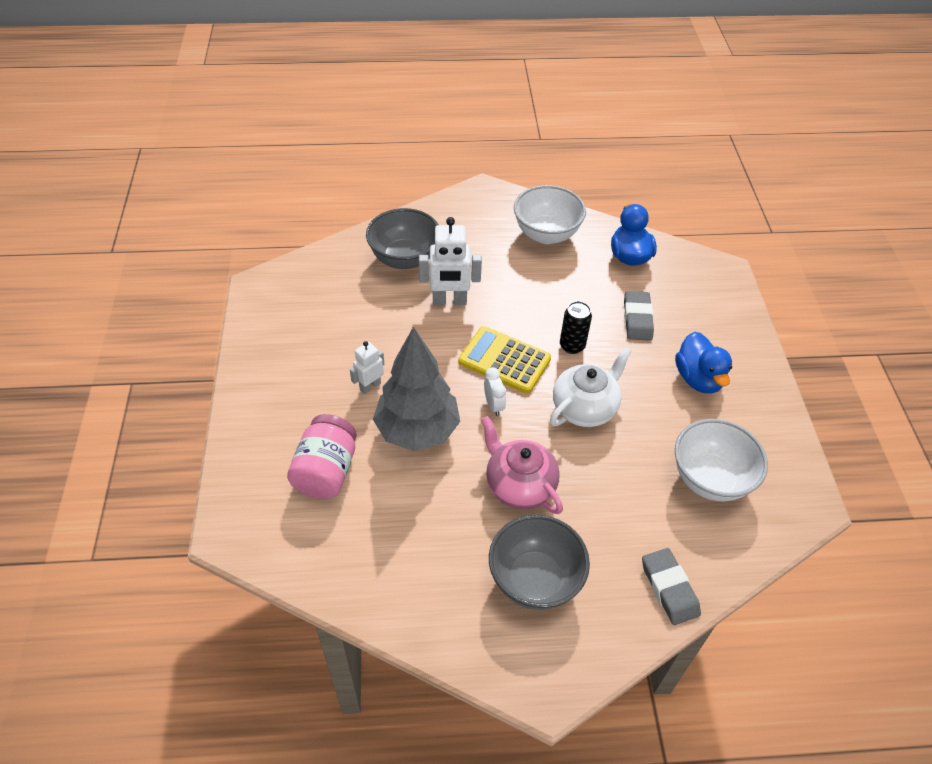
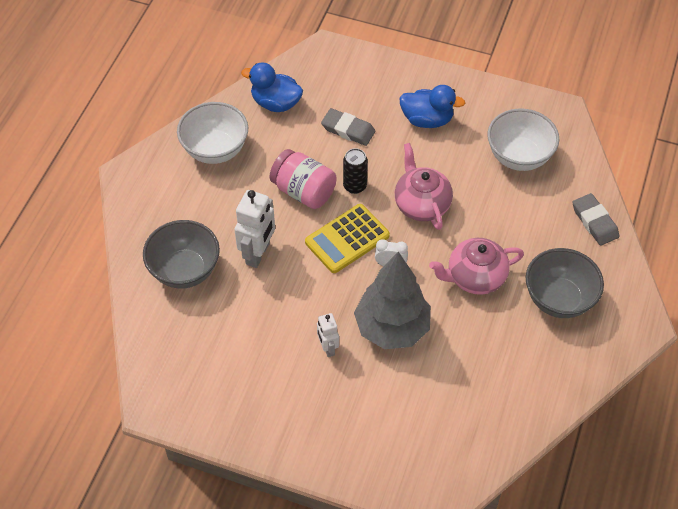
camera: 65 degrees left, 5 degrees up
pink jar [287,414,357,499] -> pink jar moved to [270,149,337,209]
white teapot [550,347,632,427] -> pink teapot [395,143,453,230]
grey eraser [642,548,701,625] -> grey eraser turned 60 degrees clockwise [573,193,619,246]

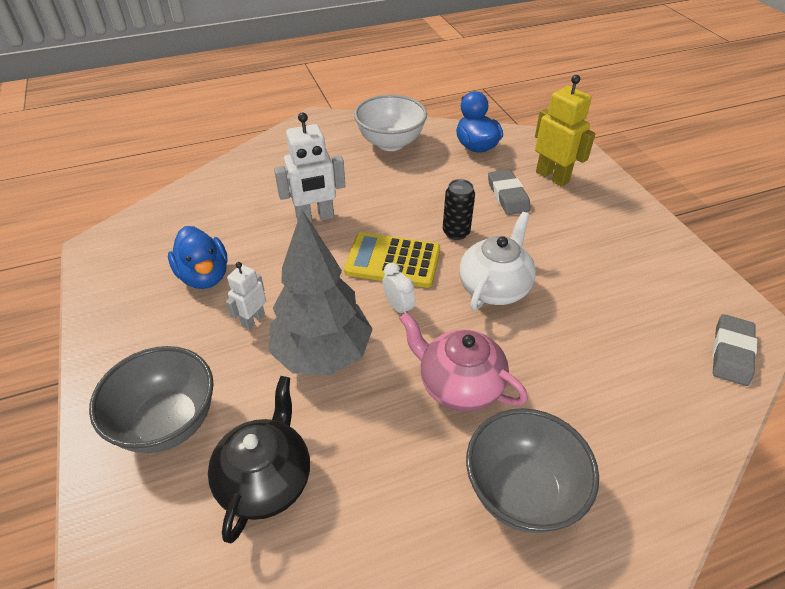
camera: 50 degrees right, 10 degrees down
grey bowl [143,220,220,289] -> grey bowl moved to [89,346,213,453]
pink jar [270,149,337,209] -> none
pink teapot [395,143,453,230] -> white teapot [459,212,536,311]
blue duck [399,85,465,128] -> blue duck moved to [168,226,228,289]
white bowl [487,108,559,171] -> none
grey eraser [573,193,619,246] -> grey eraser moved to [712,314,757,386]
none -> black teapot [208,376,310,544]
none -> yellow robot [535,75,595,187]

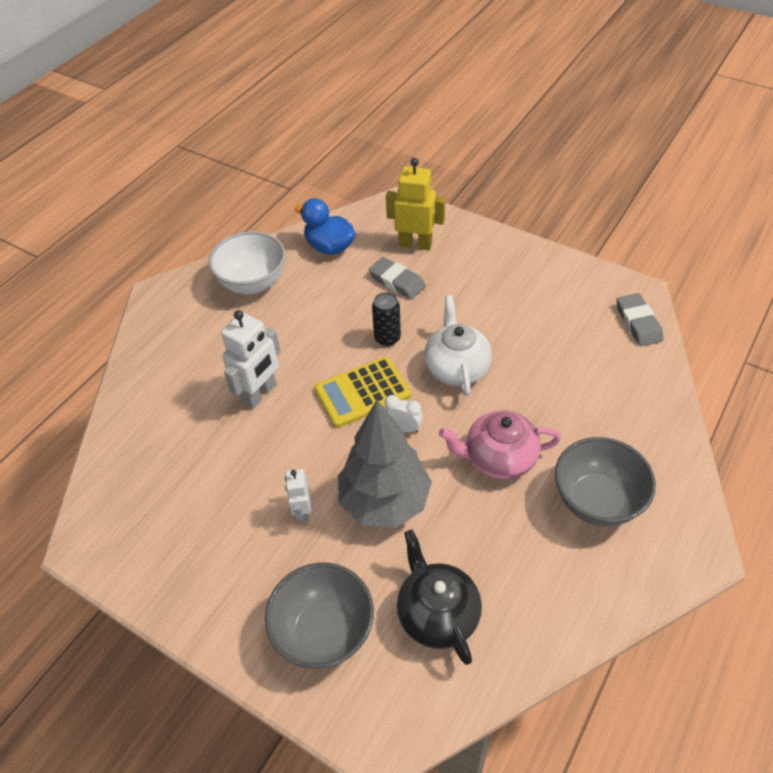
camera: 35 degrees left, 5 degrees up
blue duck [168,226,228,289] -> none

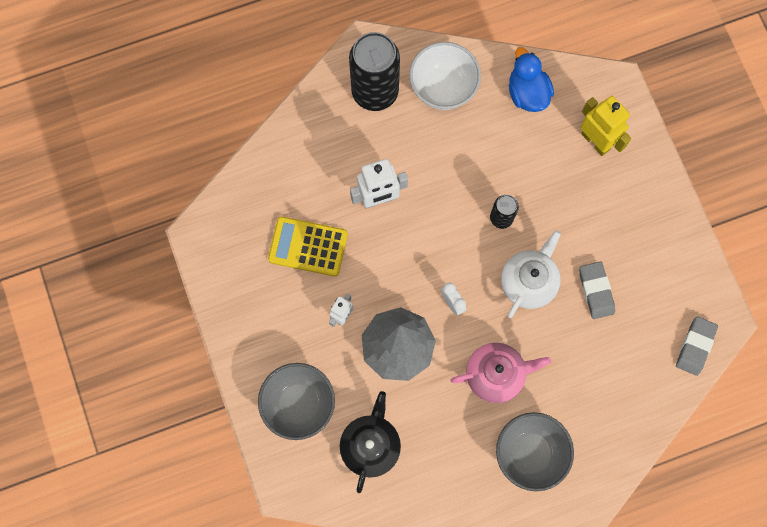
camera: 35 degrees right, 25 degrees up
yellow calculator [314,357,411,428] -> yellow calculator moved to [268,217,348,276]
grey eraser [369,257,426,299] -> grey eraser moved to [579,261,615,319]
pink teapot [439,410,561,479] -> pink teapot turned 135 degrees clockwise [451,343,551,403]
none -> black can [349,32,400,111]

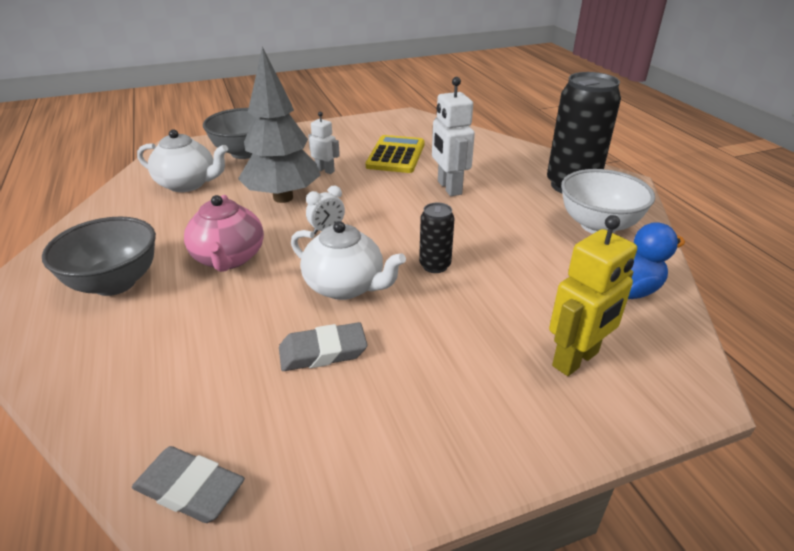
camera: 90 degrees right, 40 degrees down
black teapot [340,391,401,493] -> white teapot [137,130,228,192]

